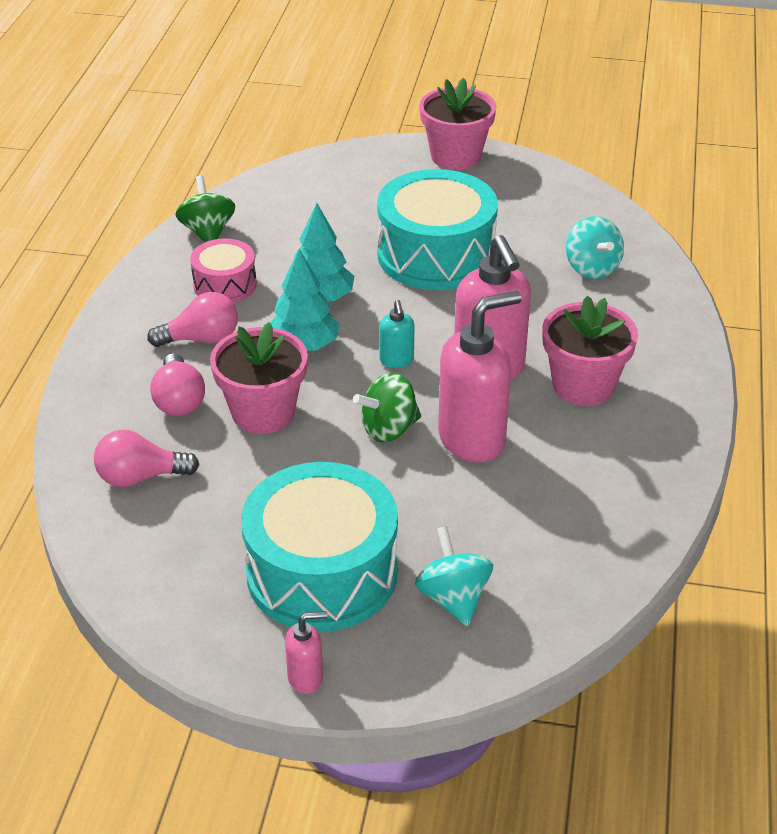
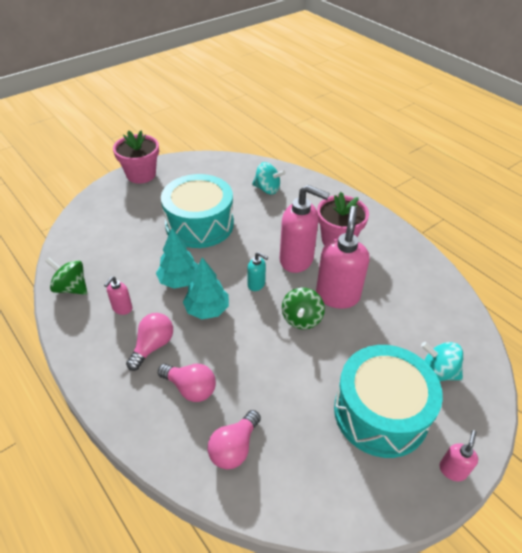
camera: 50 degrees left, 5 degrees up
pink drum [190,238,257,303] -> pink soap dispenser [104,276,132,315]
pink flower pot [210,322,308,434] -> none

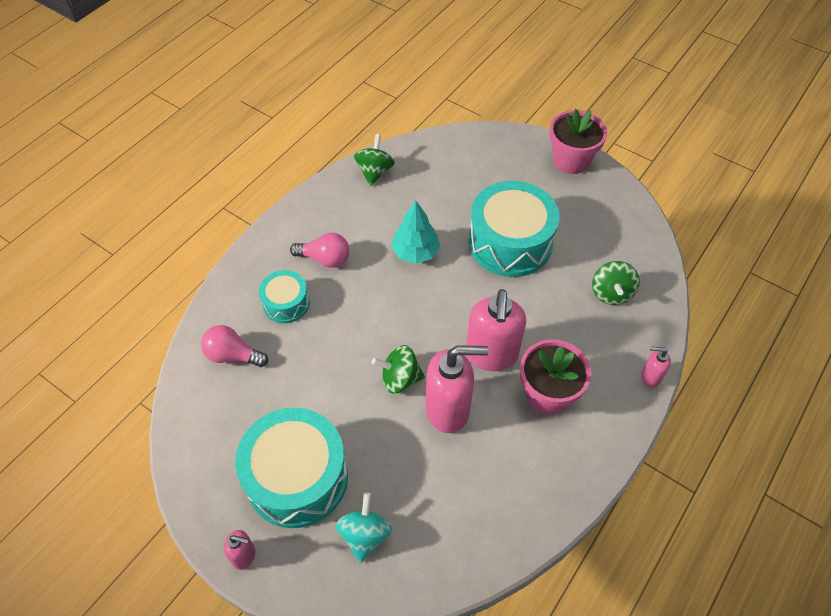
camera: 75 degrees right, 10 degrees up
pink soap dispenser [104,276,132,315] -> pink soap dispenser moved to [641,347,671,388]
pink light bulb [158,364,216,402] -> turquoise drum [259,270,310,323]
turquoise tree [183,257,229,319] -> none
turquoise soap dispenser [247,252,268,291] -> none
turquoise spinning top [252,162,286,195] -> green spinning top [592,261,640,305]

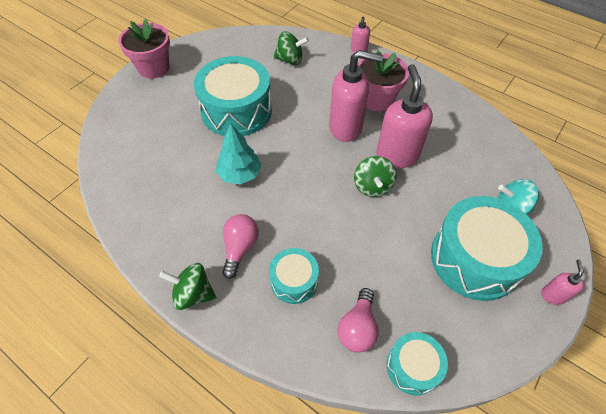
camera: 90 degrees left, 0 degrees up
green spinning top [354,134,395,186] -> green spinning top moved to [159,263,216,310]
none -> turquoise drum [387,332,448,395]

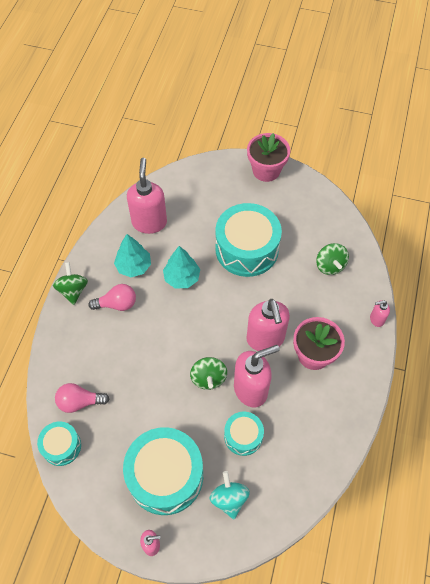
camera: 70 degrees right, 5 degrees up
turquoise drum [269,248,319,304] -> turquoise drum moved to [224,412,264,456]
green spinning top [354,156,397,197] -> green spinning top turned 75 degrees counterclockwise [190,357,227,390]
none -> turquoise tree [114,234,151,277]
none -> pink soap dispenser [127,158,167,234]

